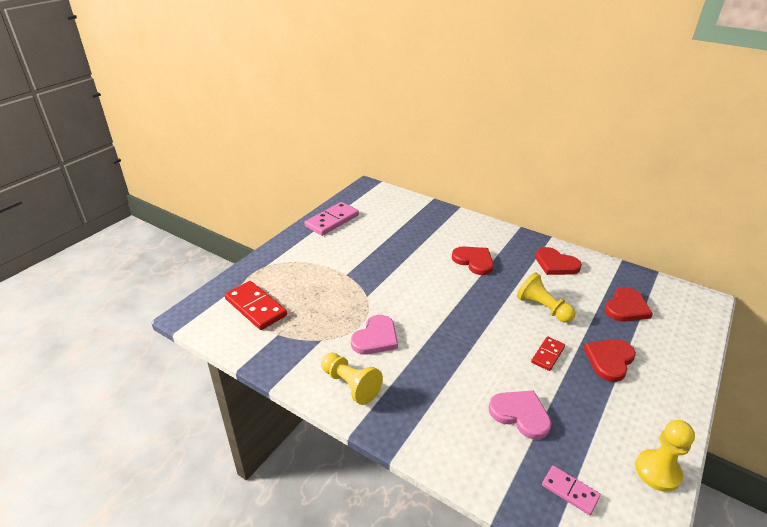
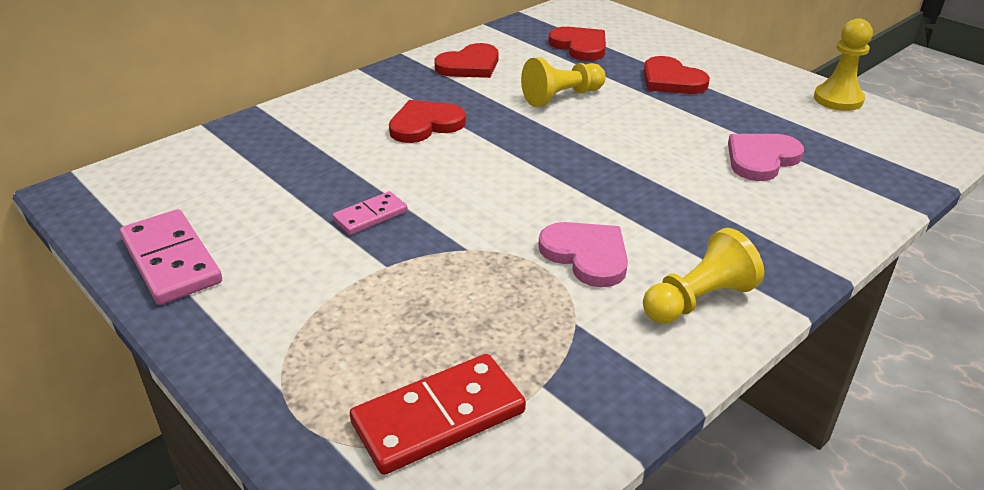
camera: 75 degrees left, 0 degrees up
red domino [531,336,565,371] -> none
pink domino [542,466,601,515] -> pink domino moved to [332,191,408,235]

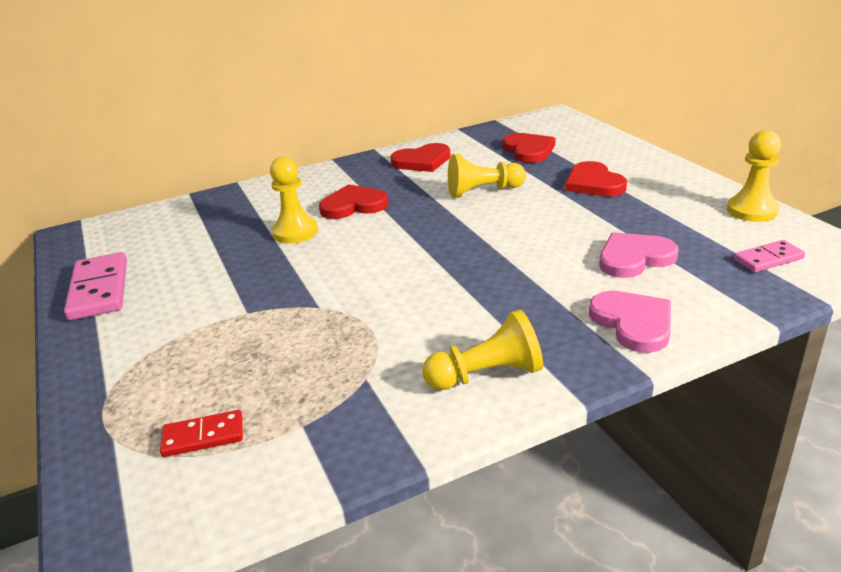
camera: 20 degrees right, 5 degrees down
pink domino [332,191,408,235] -> pink domino moved to [734,240,805,272]
red domino [350,354,526,475] -> red domino [160,410,243,457], size x0.57
pink heart [538,222,628,287] -> pink heart moved to [589,291,671,353]
none -> yellow pawn [270,157,318,243]

